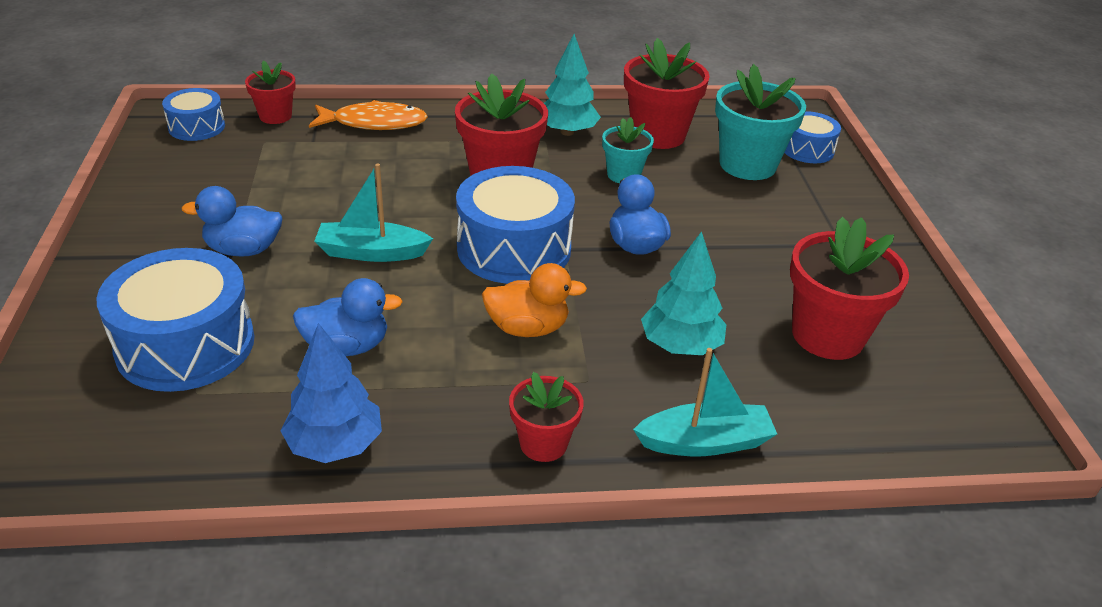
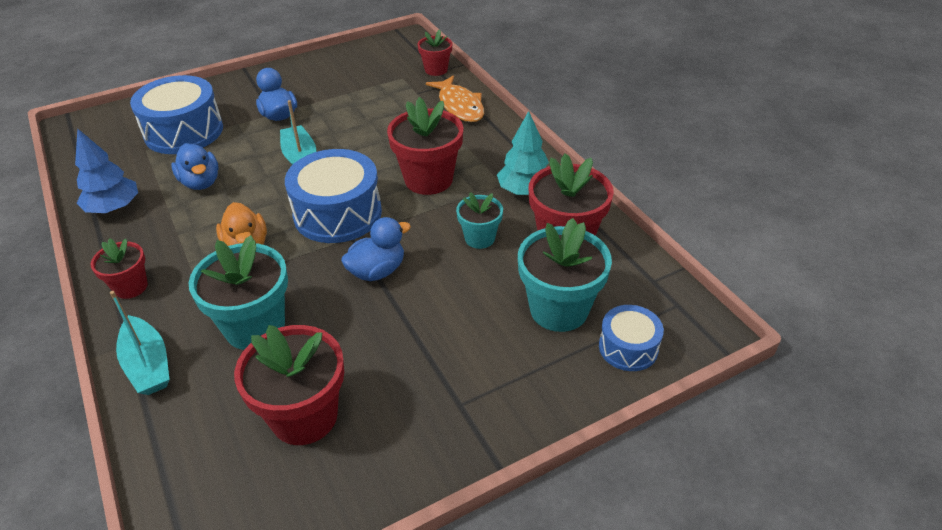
camera: 70 degrees right, 5 degrees up
blue drum [162,88,225,141] -> none
turquoise tree [641,231,726,355] -> turquoise flower pot [189,235,288,350]

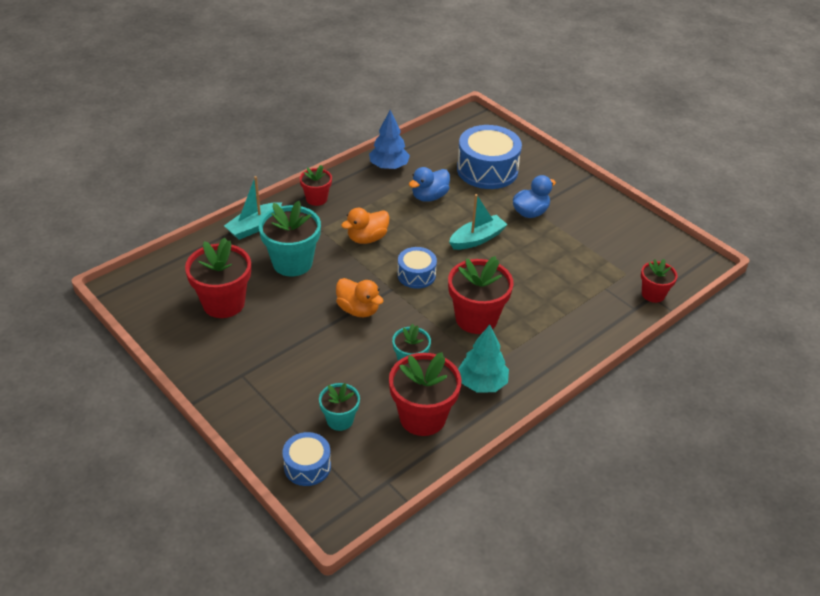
camera: 75 degrees right, 0 degrees up
blue drum [285,149,382,243] -> blue drum [397,247,437,289], size x0.55
blue duck [341,217,411,281] -> orange duck [336,278,383,317]
orange fish [426,75,484,122] -> none
turquoise flower pot [518,218,612,332] -> turquoise flower pot [319,383,360,431], size x0.57

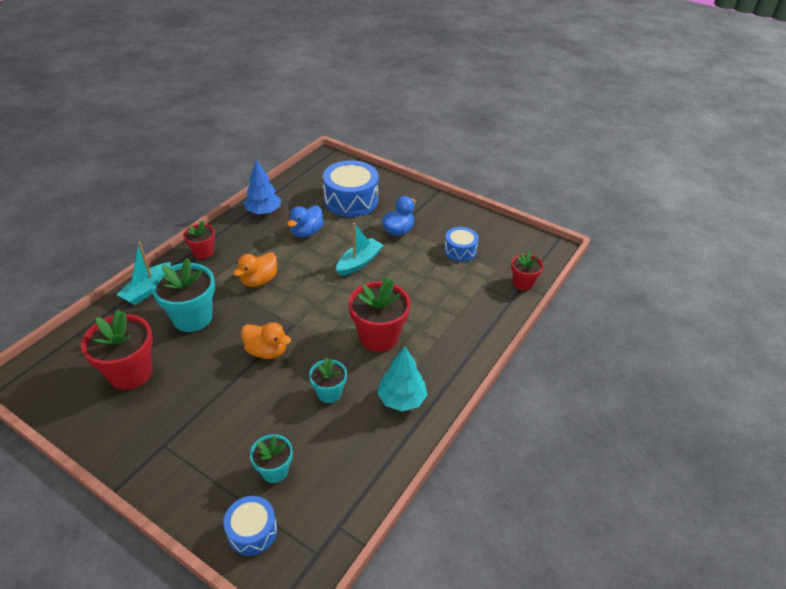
camera: 15 degrees left, 0 degrees up
red flower pot [389,352,462,436] -> none
blue drum [397,247,437,289] -> blue drum moved to [444,227,479,262]

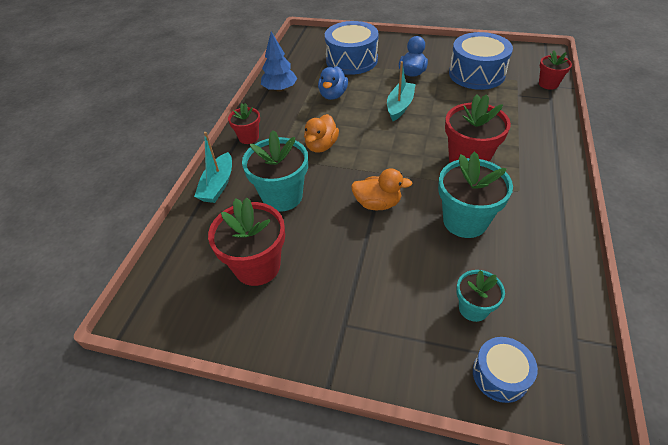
camera: 15 degrees left, 5 degrees up
turquoise flower pot [309,357,347,403] -> turquoise flower pot [438,151,513,238], size x1.74
turquoise tree [377,346,427,411] -> none
blue drum [444,227,479,262] -> blue drum [449,32,513,90], size x1.81

